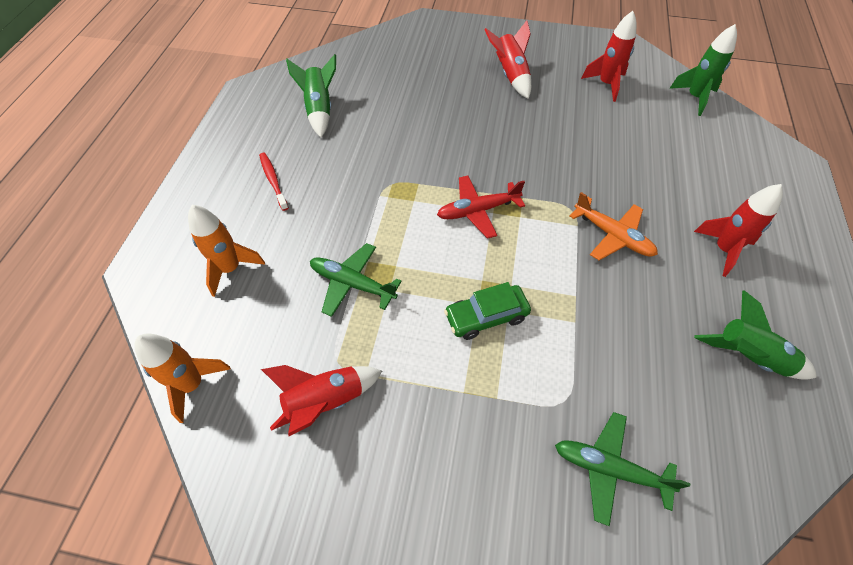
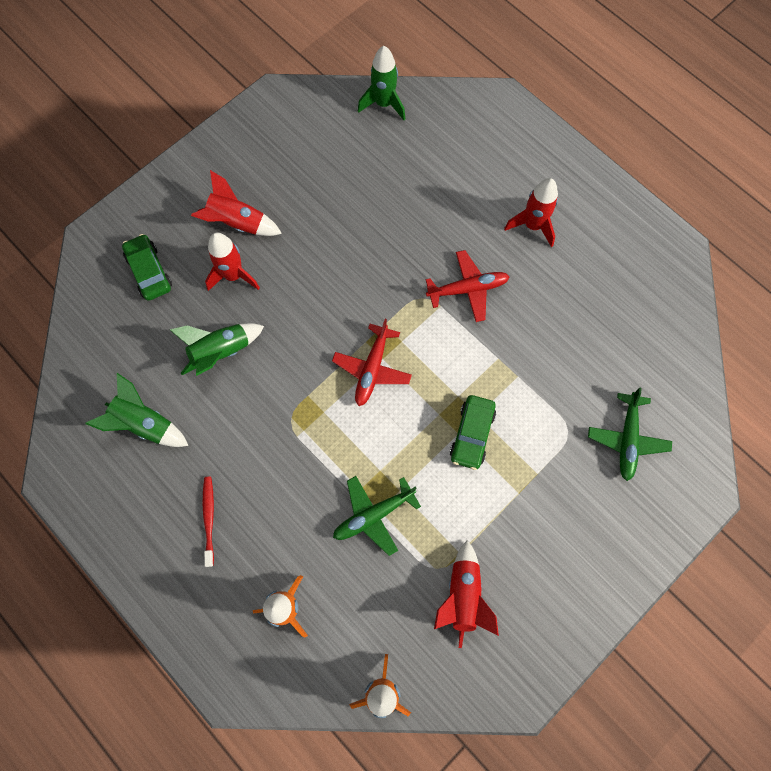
camera: 55 degrees left, 15 degrees up
red toothbrush [259,153,289,211] -> red toothbrush turned 75 degrees clockwise [203,477,214,567]
green plane [555,412,690,526] -> green plane turned 45 degrees counterclockwise [588,387,672,481]
orange plane [570,192,658,260] -> red plane [426,250,510,322]
red rocket [581,11,637,102] -> red rocket moved to [205,233,260,291]
green rocket [694,290,817,380] -> green rocket moved to [170,323,264,376]
none -> green car [122,234,172,301]

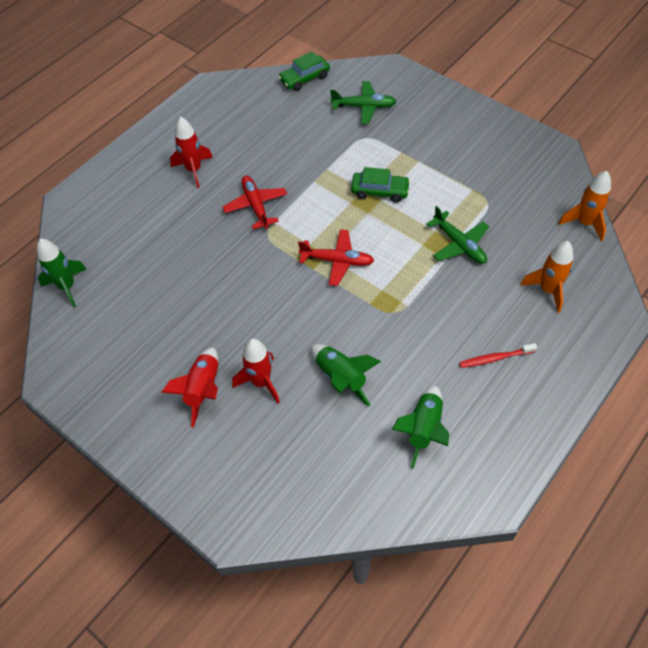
camera: 95 degrees left, 15 degrees down
green car [122,234,172,301] -> green car moved to [278,52,330,91]
red rocket [434,540,499,648] -> none

